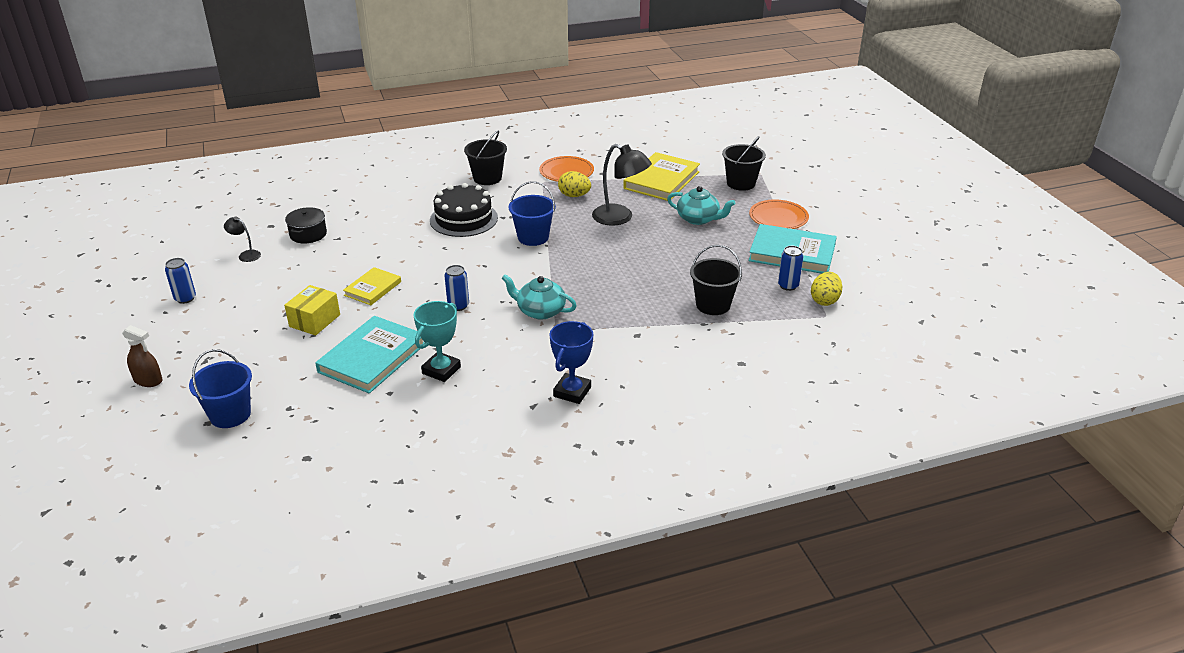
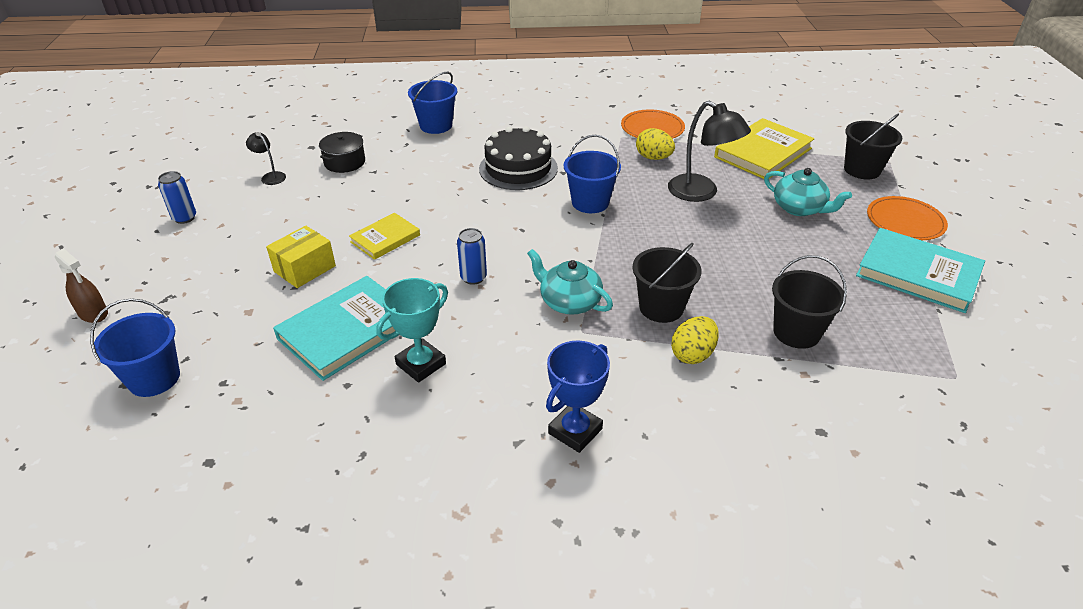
camera: 15 degrees right, 5 degrees up
black bucket [464,131,507,185] -> black bucket moved to [633,243,702,323]
blue can [778,246,803,291] -> none
yellow egg [811,272,842,306] -> yellow egg moved to [671,316,719,364]
none -> blue bucket [408,72,458,134]

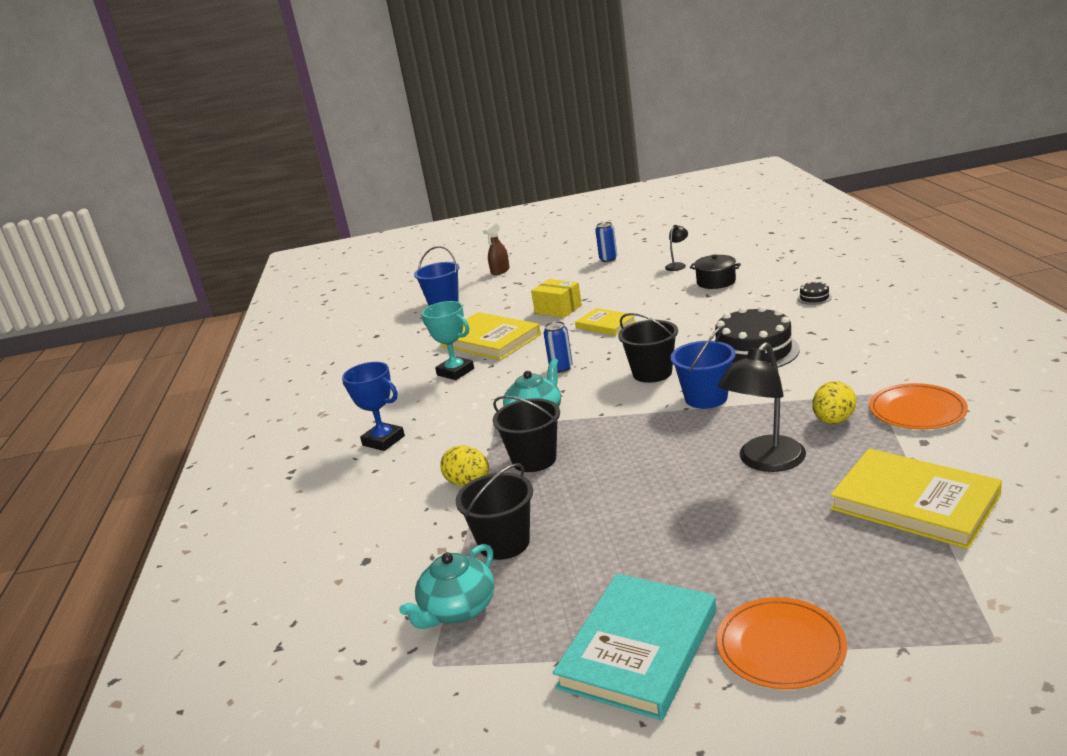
camera: 90 degrees right, 15 degrees down
turquoise book [273,276,395,381] -> yellow book [440,312,541,360]
blue bucket [408,72,458,134] -> black cake [797,281,832,305]
turquoise teapot [764,168,852,216] -> turquoise teapot moved to [399,544,495,629]
black bucket [844,113,903,179] -> black bucket moved to [618,313,678,383]

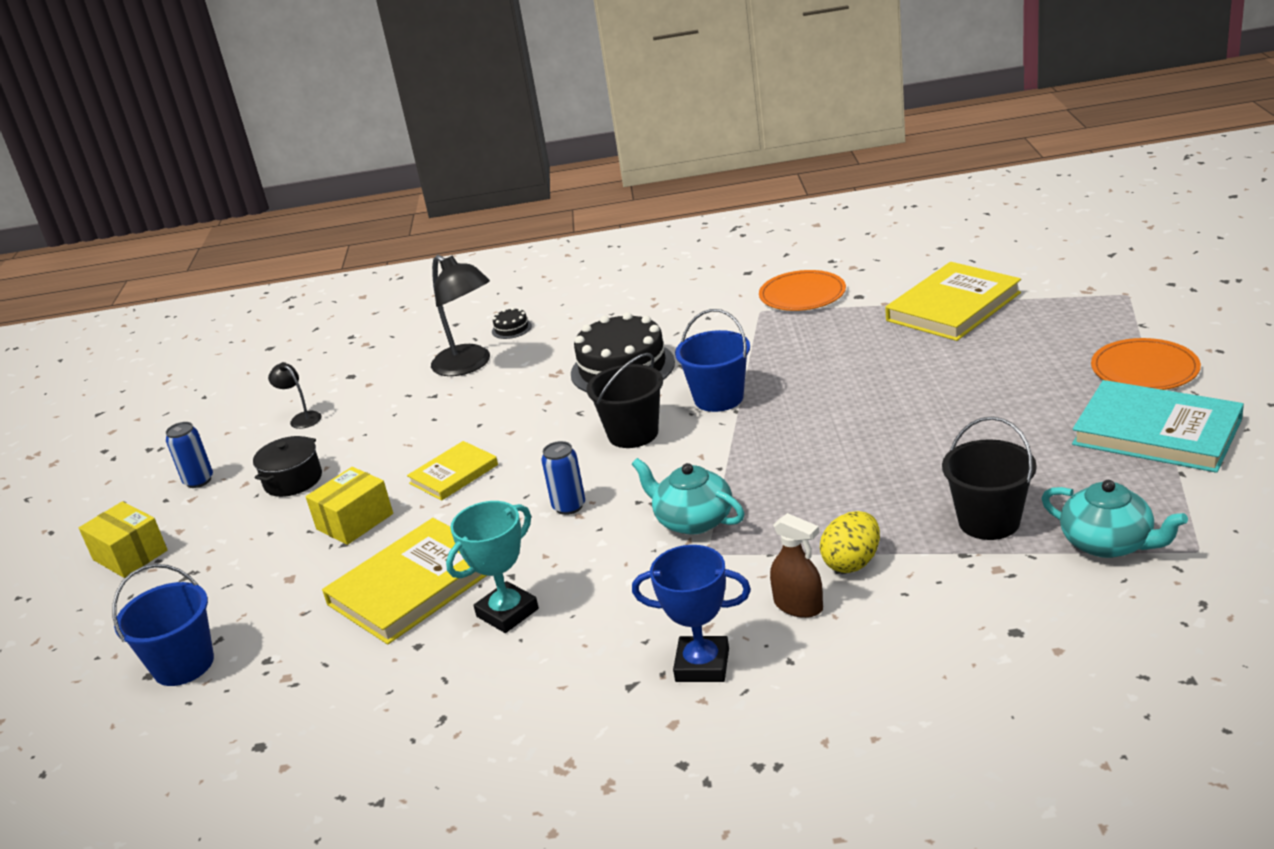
camera: 85 degrees left, 5 degrees up
blue trophy [342,362,405,451] -> blue trophy turned 60 degrees clockwise [632,545,751,682]
brown spray bottle [483,223,510,275] -> brown spray bottle moved to [770,513,823,618]
black bucket [493,396,560,472] -> none
black pot [690,254,741,289] -> black pot moved to [253,436,322,497]
black lamp [718,342,806,472] -> black lamp moved to [431,255,490,376]
yellow egg [812,381,856,424] -> none
none -> yellow box [79,501,167,578]

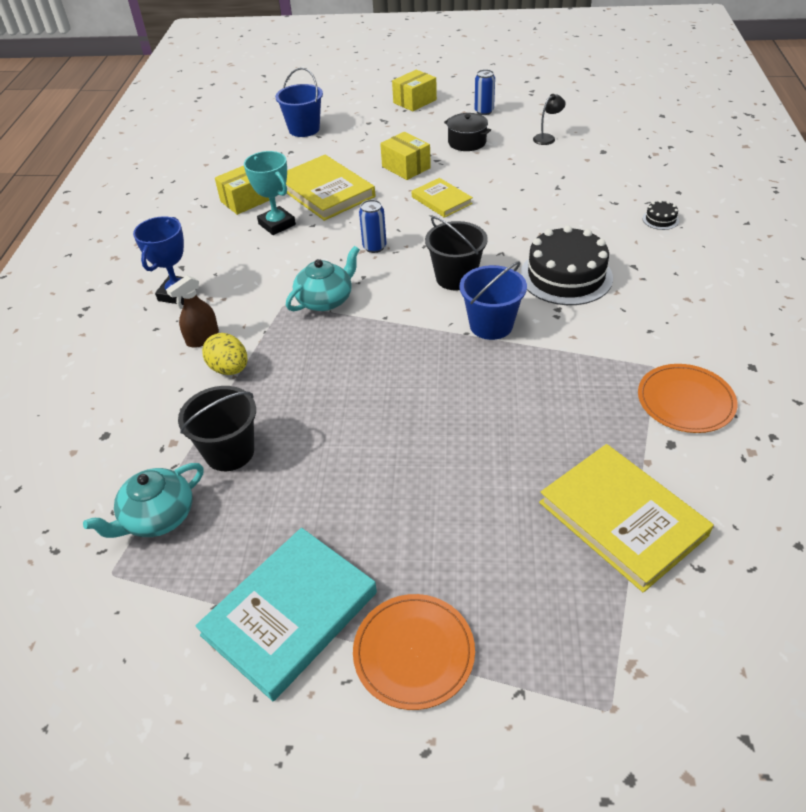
camera: 95 degrees right, 15 degrees up
black lamp [431,255,490,376] -> none
none -> yellow box [215,166,270,215]

